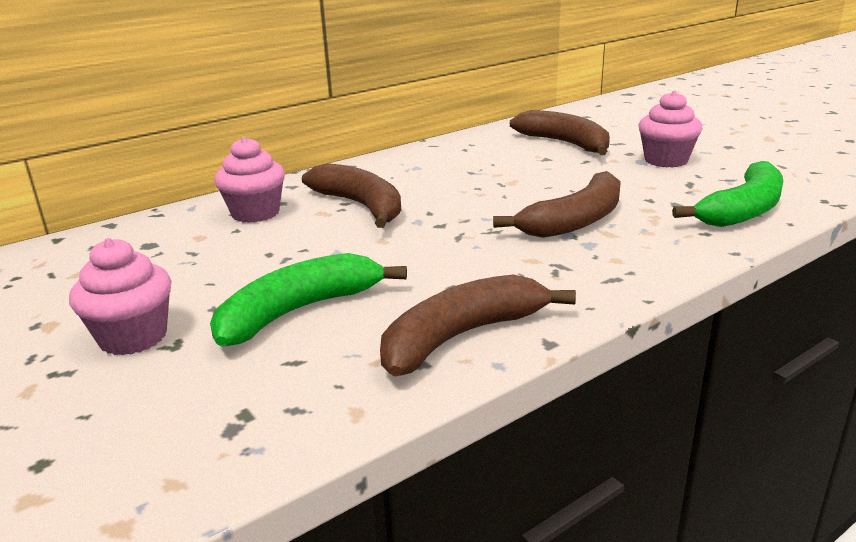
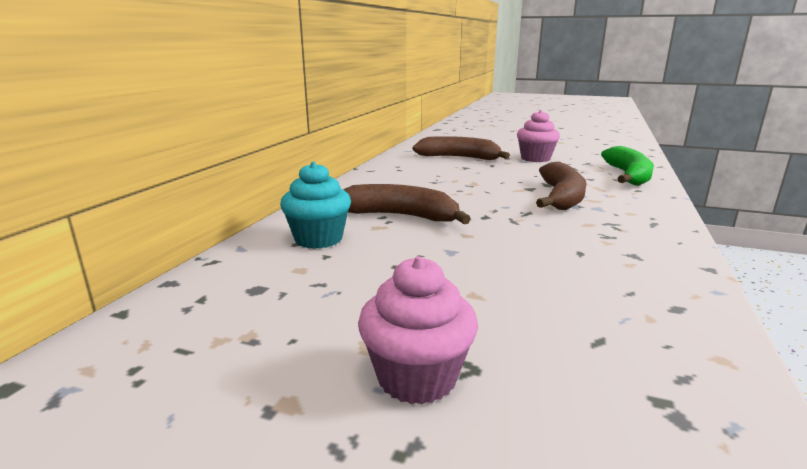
camera: 35 degrees left, 5 degrees down
green banana [210,253,407,347] -> none
pink cupcake [214,136,285,223] -> turquoise cupcake [280,162,351,249]
brown banana [380,274,576,377] -> none

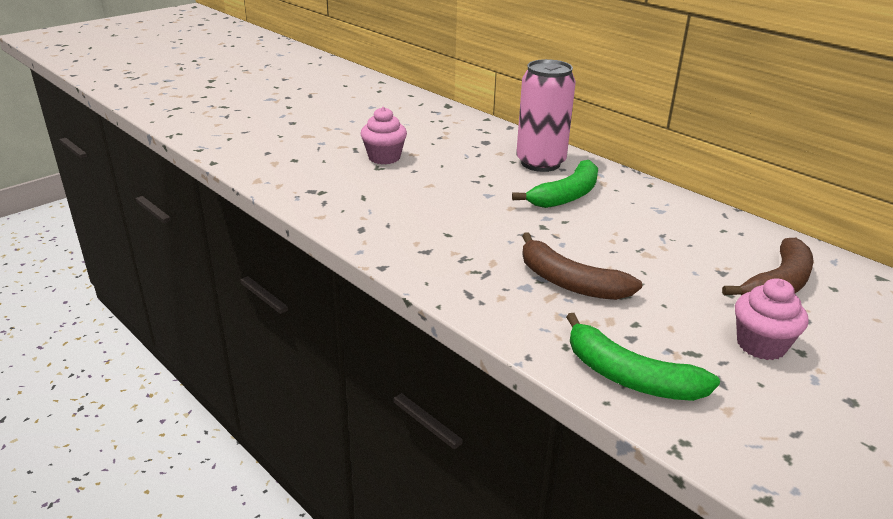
camera: 115 degrees right, 10 degrees up
turquoise cupcake [280,162,351,249] -> pink can [516,59,576,172]
brown banana [343,184,471,224] -> green banana [512,160,598,208]

